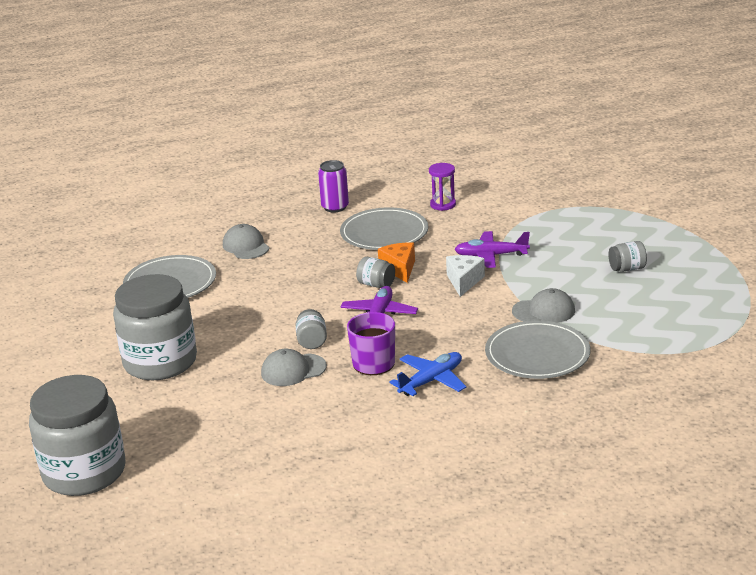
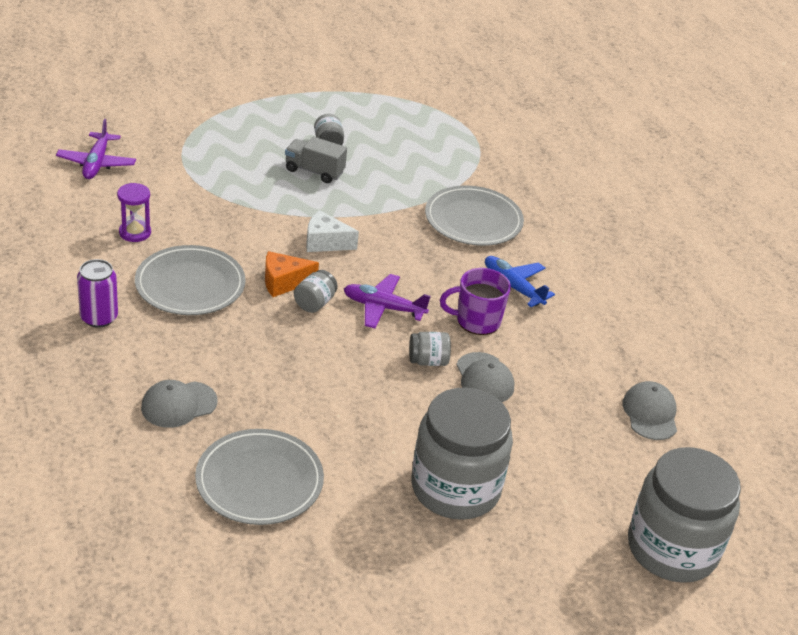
camera: 95 degrees left, 10 degrees up
purple plane [454,231,530,268] -> purple plane moved to [56,119,136,179]
grey cap [512,288,575,323] -> grey cap moved to [622,381,677,440]
none -> grey truck [285,137,347,183]

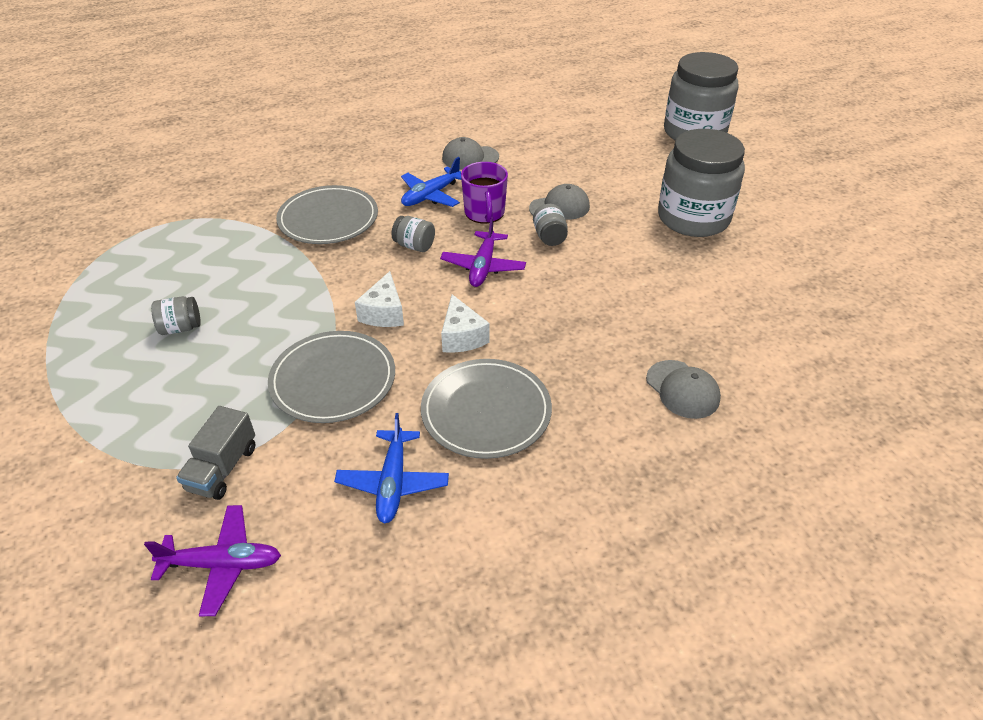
camera: 90 degrees left, 5 degrees up
purple can [77,259,118,328] -> none
purple hourglass [117,183,151,242] -> blue plane [334,413,449,523]
grey plate [195,429,324,525] -> grey plate moved to [268,331,395,423]
orange cheese [265,251,319,297] -> white cheese [441,294,490,353]
grey truck [285,137,347,183] -> grey truck moved to [176,406,255,500]
grey jar [294,270,338,313] -> grey jar moved to [391,216,435,252]
grey cap [622,381,677,440] -> grey cap moved to [442,137,499,169]

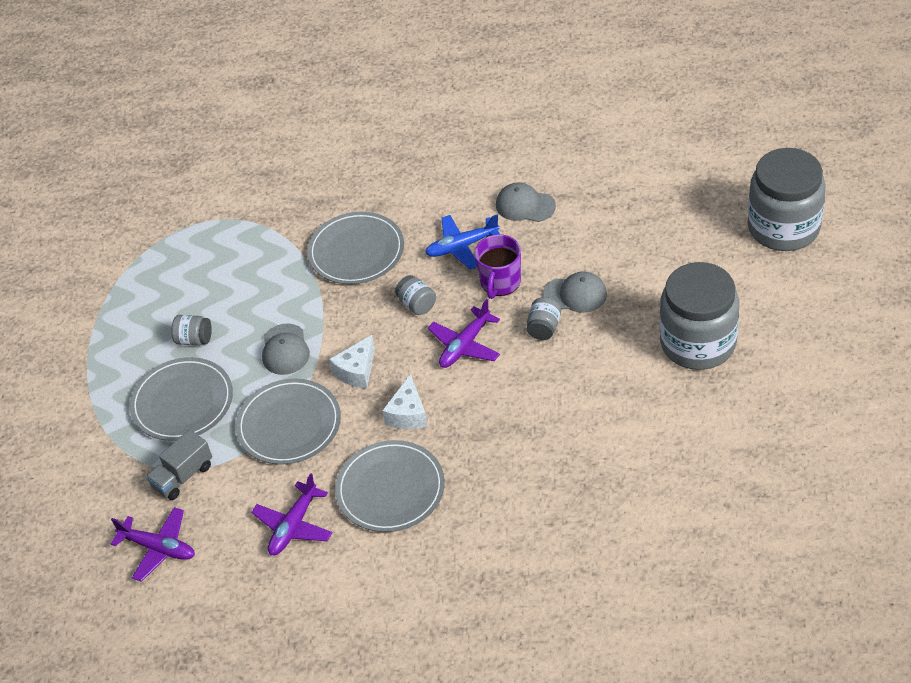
camera: 30 degrees right, 5 degrees up
blue plane [334,413,449,523] -> purple plane [251,473,333,555]
grey cap [646,360,721,419] -> grey cap moved to [262,323,310,375]
none -> grey plate [130,357,233,441]

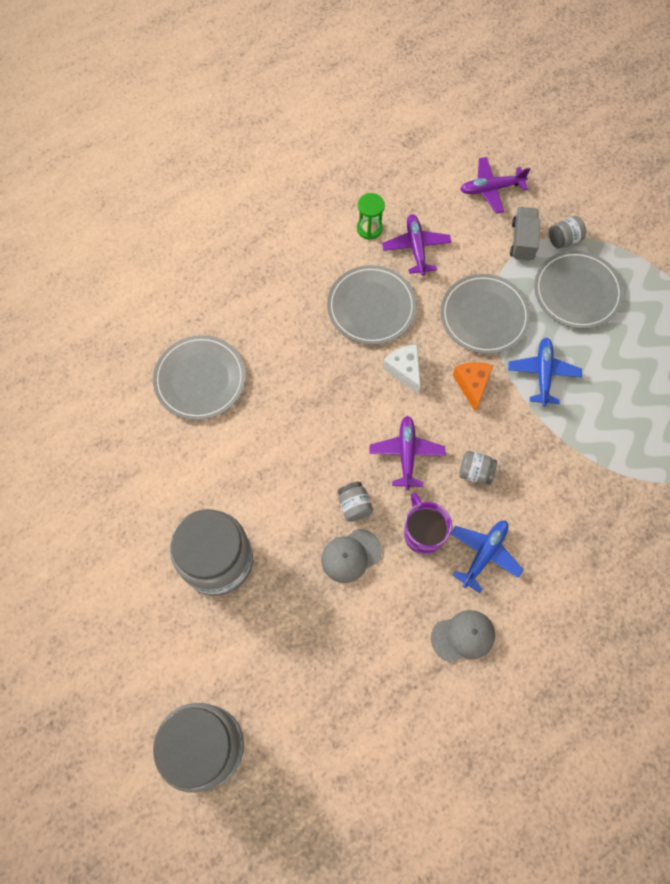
camera: 140 degrees right, 20 degrees up
grey jar [171,315,212,346] -> grey jar moved to [549,216,586,248]
grey cap [262,323,310,375] -> blue plane [508,338,582,406]
grey plate [307,212,404,284] -> grey plate moved to [153,335,246,420]
white cheese [329,335,375,389] -> orange cheese [453,362,493,412]
none -> green hourglass [357,193,385,240]

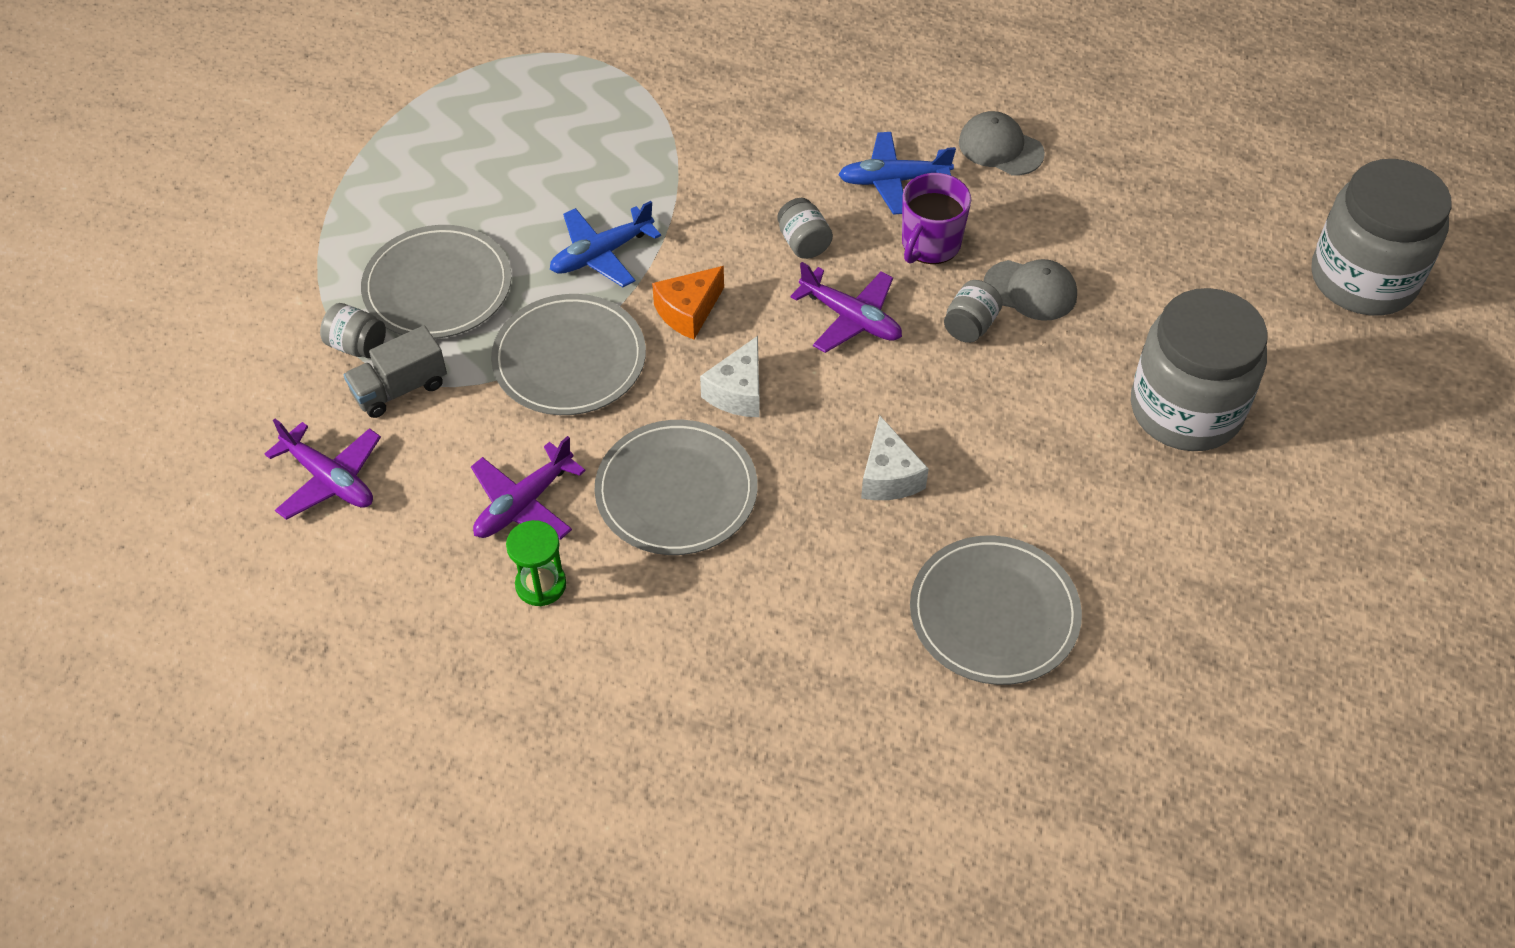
camera: 130 degrees left, 15 degrees down
purple plane [370,416,445,490] -> purple plane turned 105 degrees counterclockwise [790,262,902,353]
none -> white cheese [861,416,929,500]

